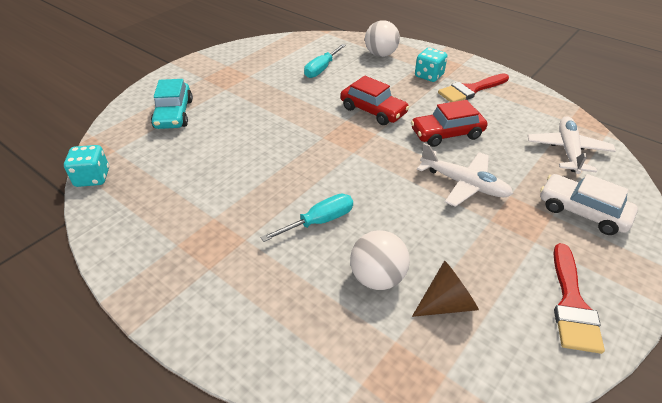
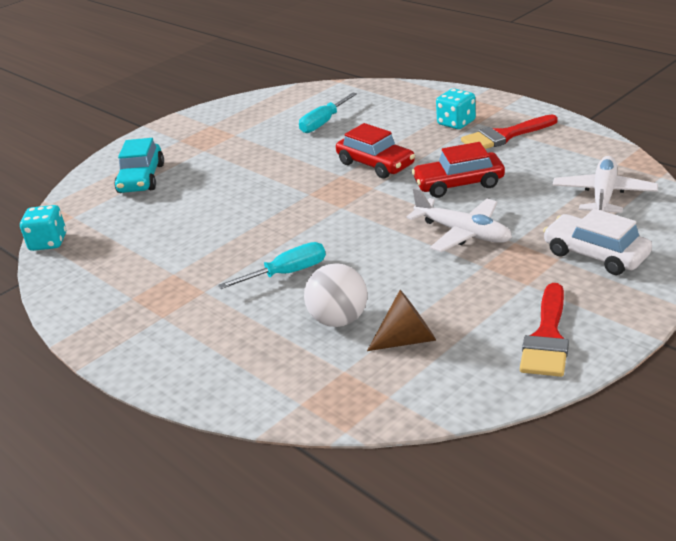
camera: 10 degrees right, 10 degrees down
white ball [365,20,400,57] -> none

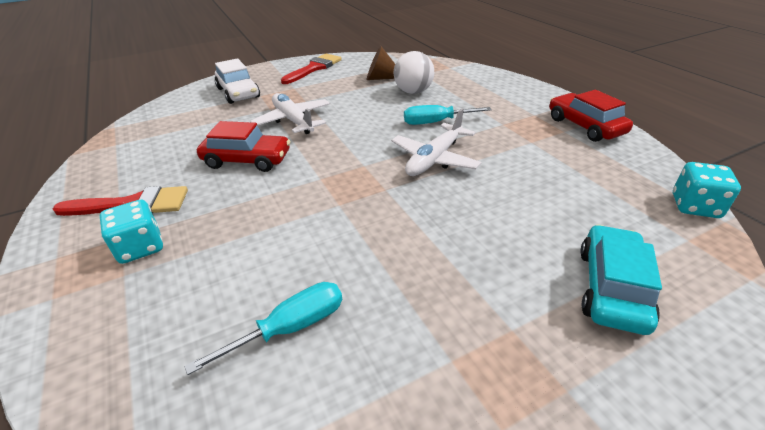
camera: 165 degrees left, 5 degrees up
red car [336,123,415,179] -> red car moved to [549,90,633,142]
white plane [553,156,658,213] -> white plane moved to [391,109,482,176]

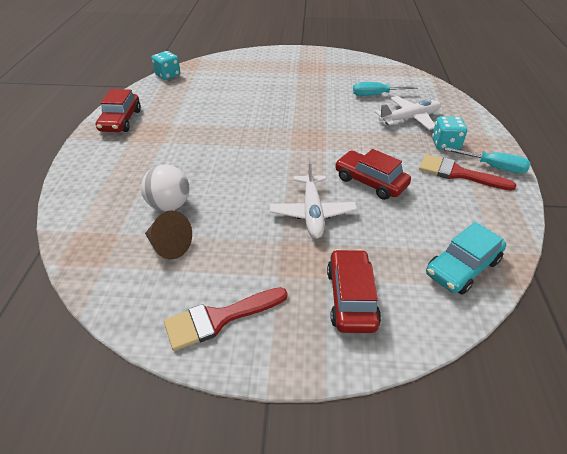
camera: 150 degrees left, 5 degrees up
white car [215,58,260,104] -> red car [327,249,381,333]
white plane [391,109,482,176] -> white plane moved to [375,96,441,130]
turquoise screwdriver [404,105,492,125] -> turquoise screwdriver moved to [444,147,531,173]
turquoise car [580,224,662,335] -> turquoise car moved to [426,222,506,295]

